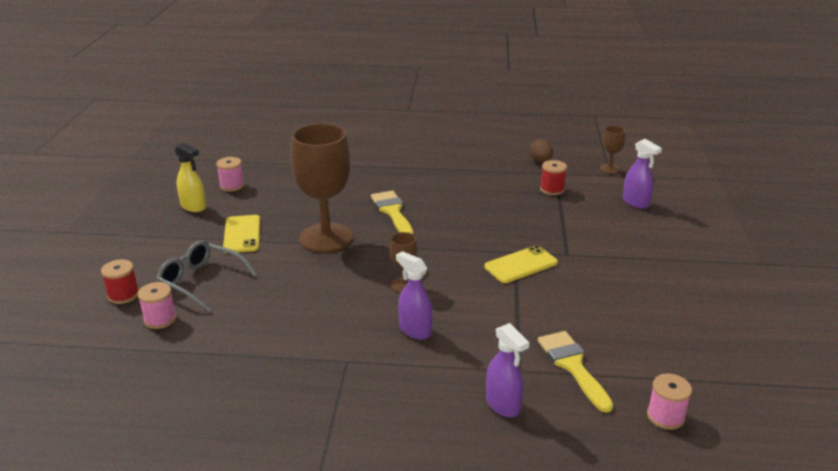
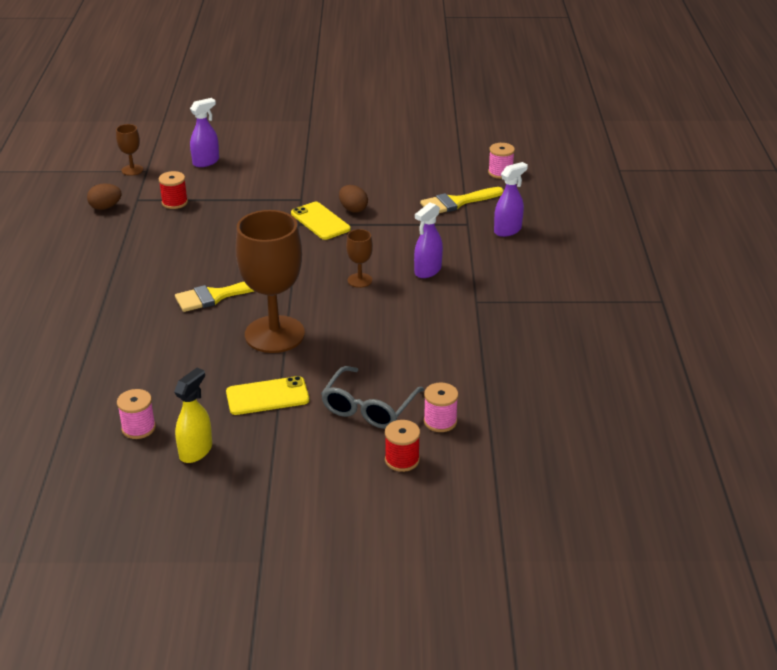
camera: 95 degrees left, 5 degrees up
none -> brown egg [339,185,368,213]

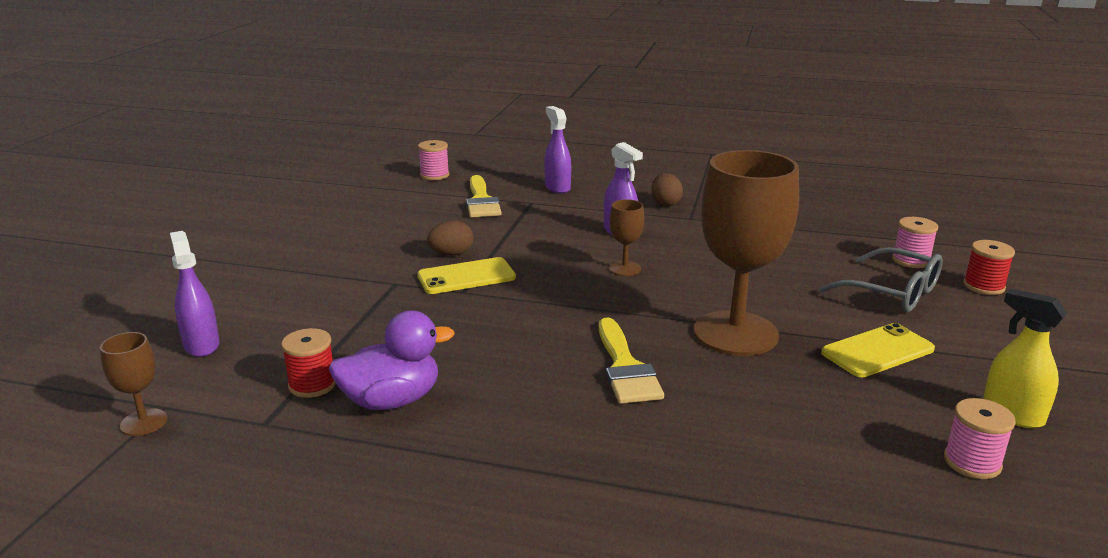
camera: 75 degrees left, 10 degrees down
brown egg [87,183,122,210] -> brown egg moved to [651,173,683,206]
yellow phone [226,376,309,415] -> yellow phone turned 60 degrees clockwise [821,323,935,377]
none -> purple duck [329,310,455,410]

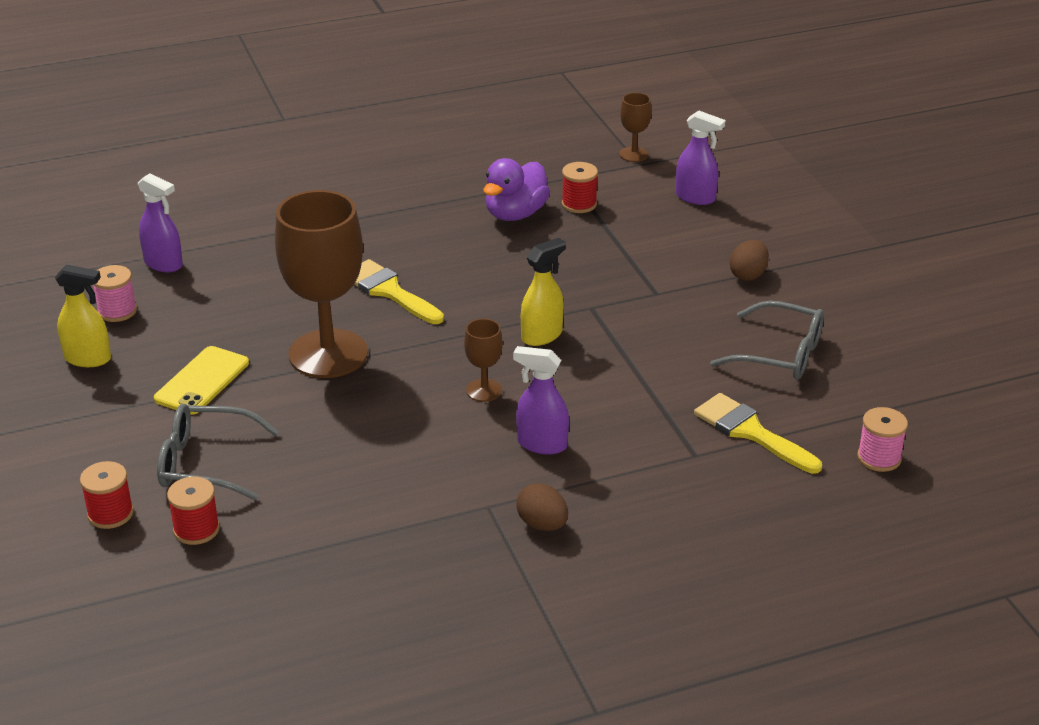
camera: 145 degrees right, 10 degrees up
yellow phone [417,257,516,294] -> none
brown egg [427,220,474,256] -> brown egg moved to [730,240,769,281]
purple spray bottle [544,106,571,194] -> purple spray bottle moved to [138,173,183,272]
pink spool [892,217,938,268] -> red spool [167,476,220,545]
none -> yellow spray bottle [521,238,566,346]
none -> grey glasses [710,301,824,380]

